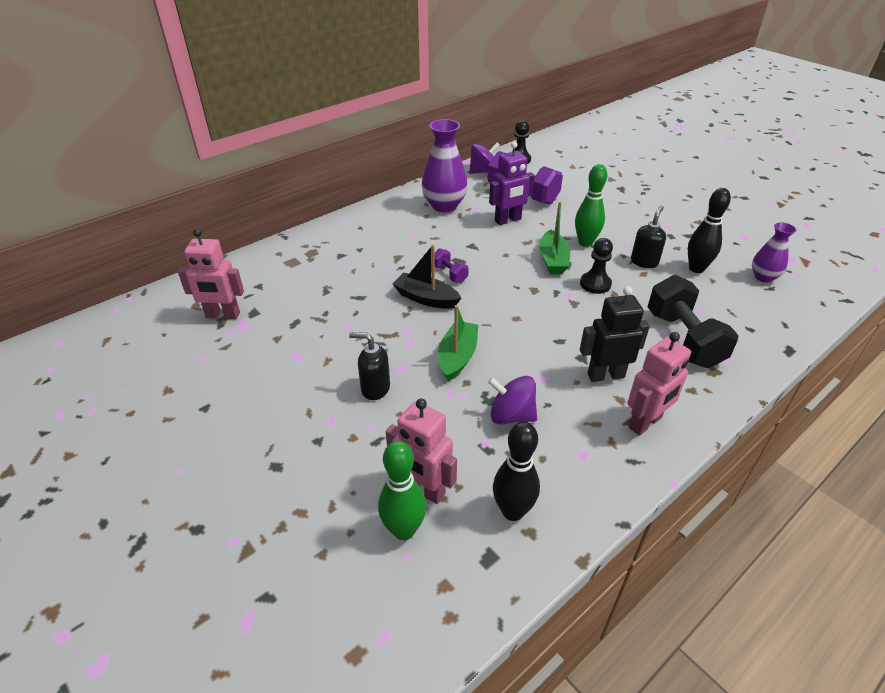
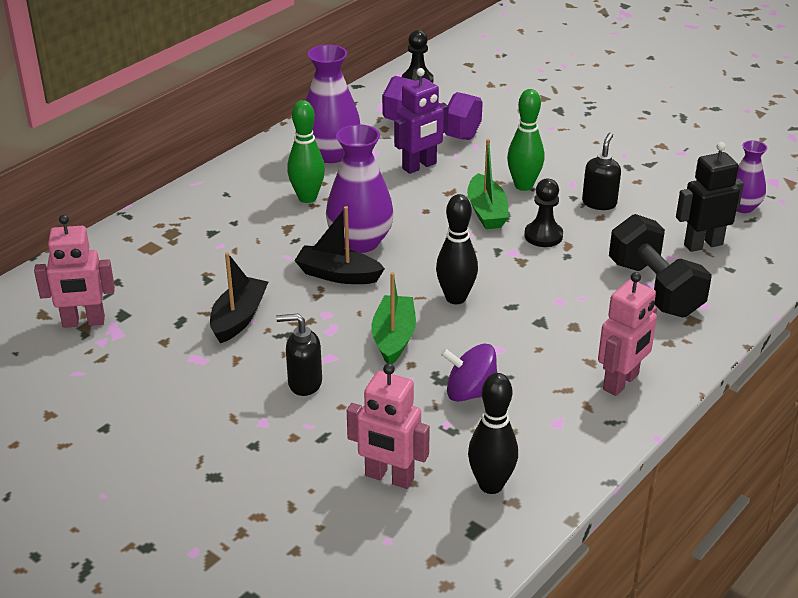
camera: 10 degrees left, 5 degrees down
green bowling pin [378,440,426,540] -> green bowling pin moved to [287,100,325,203]
purple dumbbell [435,248,469,283] -> purple vase [326,124,394,253]
purple spinning top [469,142,500,174] -> none
black robot [580,286,650,382] -> black robot moved to [676,142,744,252]
black bowling pin [688,188,731,273] -> black bowling pin moved to [436,194,478,304]
none -> black boat [210,252,268,343]

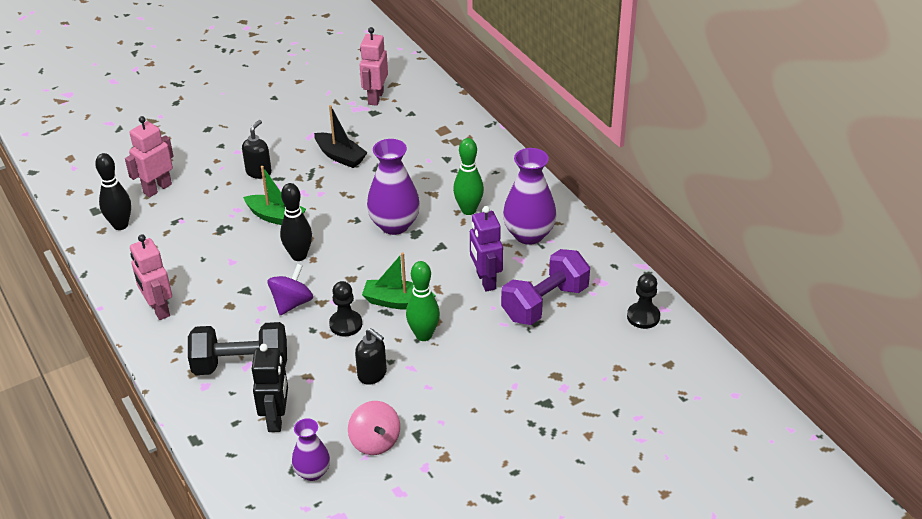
camera: 110 degrees right, 5 degrees up
black boat [294,206,385,284] -> none
purple spinning top [441,344,497,402] -> purple spinning top moved to [267,264,313,315]
none -> pink spinning top [348,401,400,455]

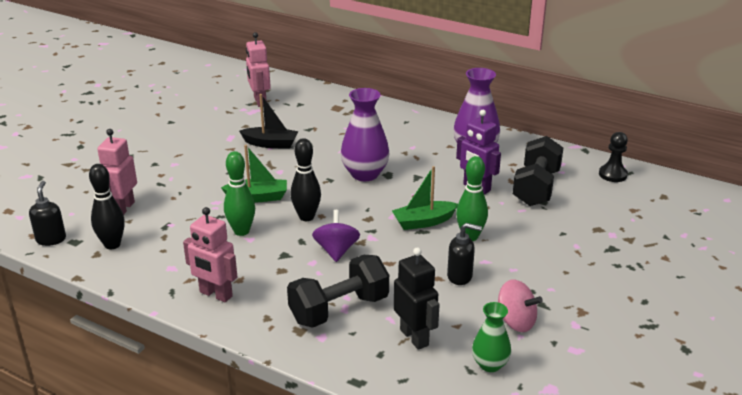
camera: 30 degrees left, 10 degrees down
black soap dispenser [242,120,272,179] -> black soap dispenser moved to [29,181,66,246]
purple vase [292,418,330,481] -> green vase [472,302,511,372]
black pawn [329,281,362,336] -> none
green bowling pin [453,138,484,215] -> green bowling pin moved to [224,151,255,236]
purple dumbbell [501,249,590,325] -> black dumbbell [513,136,563,206]

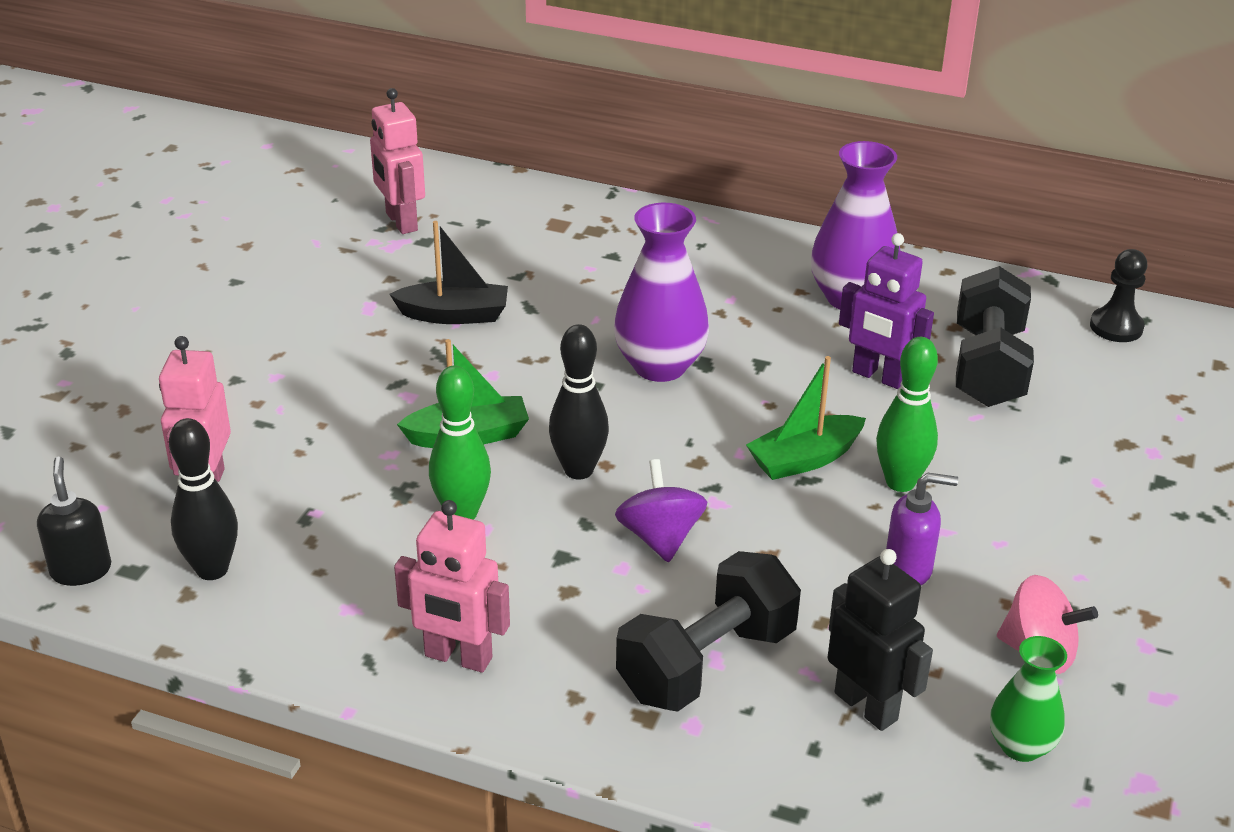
camera: 10 degrees left, 5 degrees up
black soap dispenser [447,223,482,285] -> purple soap dispenser [886,473,958,585]

